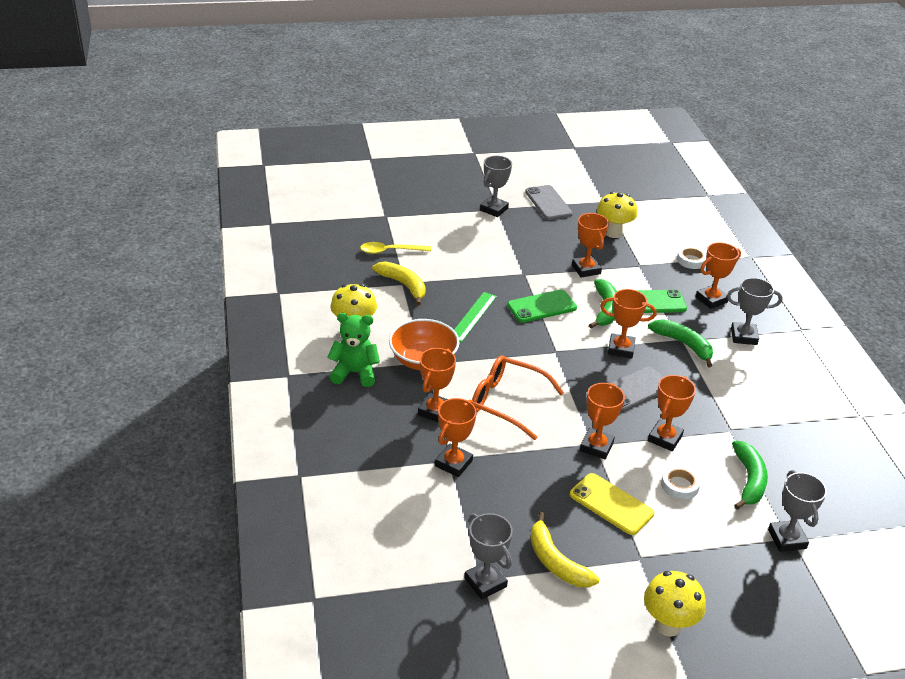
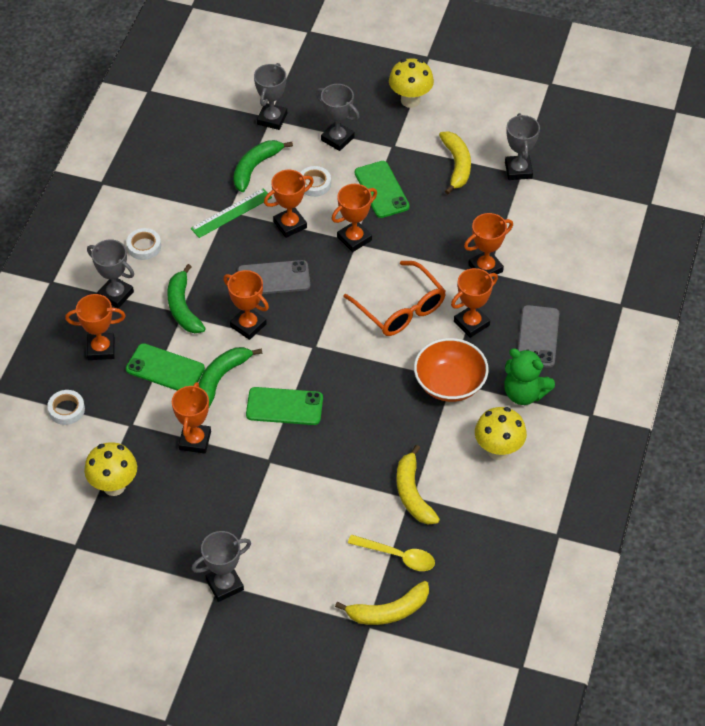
camera: 150 degrees left, 15 degrees up
green ruler [454,292,497,343] -> green ruler moved to [191,188,272,238]
grey phone [525,185,573,220] -> grey phone moved to [518,305,559,368]
yellow phone [570,473,654,535] -> green phone [355,161,410,218]
none -> white tape [126,228,161,260]
none -> grey trophy [316,84,360,151]
none -> yellow banana [335,581,429,625]

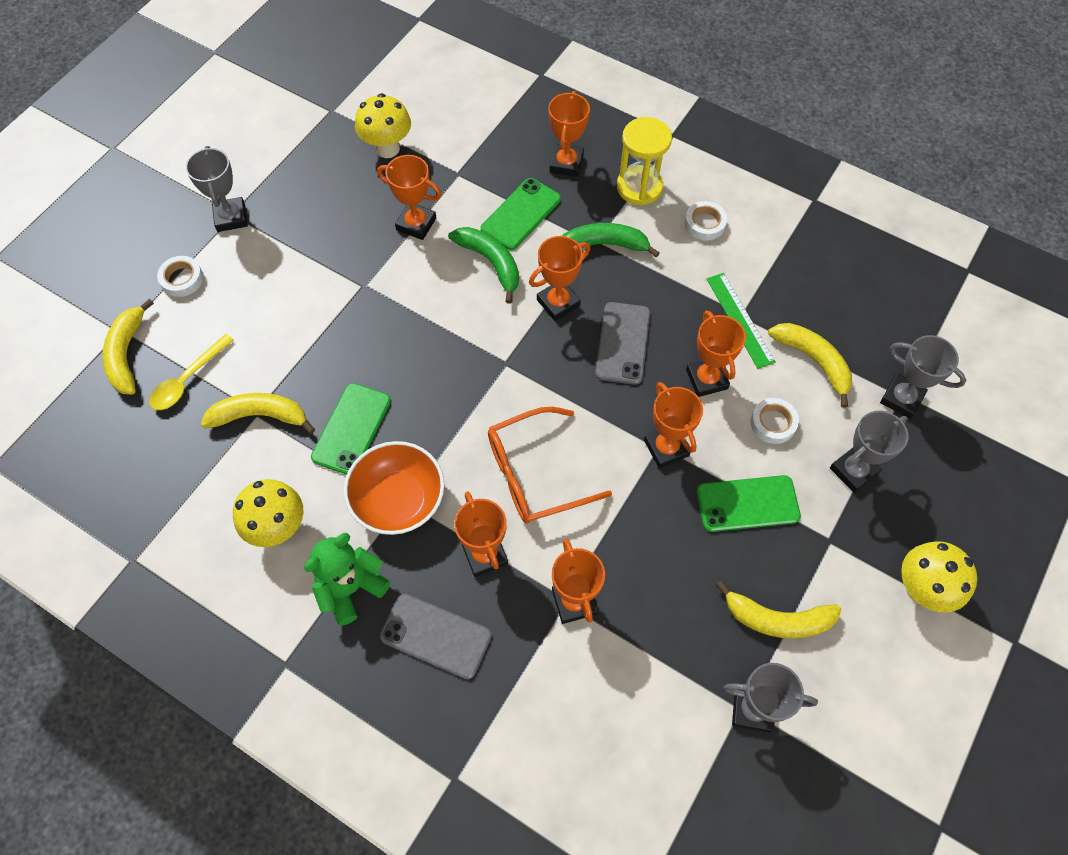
camera: 105 degrees right, 10 degrees up
white tape [47,390,85,425] -> white tape moved to [157,256,203,297]
grey trophy [87,239,134,308] -> yellow hourglass [617,117,672,206]
green banana [233,140,293,192] -> yellow banana [768,323,852,408]
green phone [246,387,323,425] -> green phone moved to [311,383,391,475]

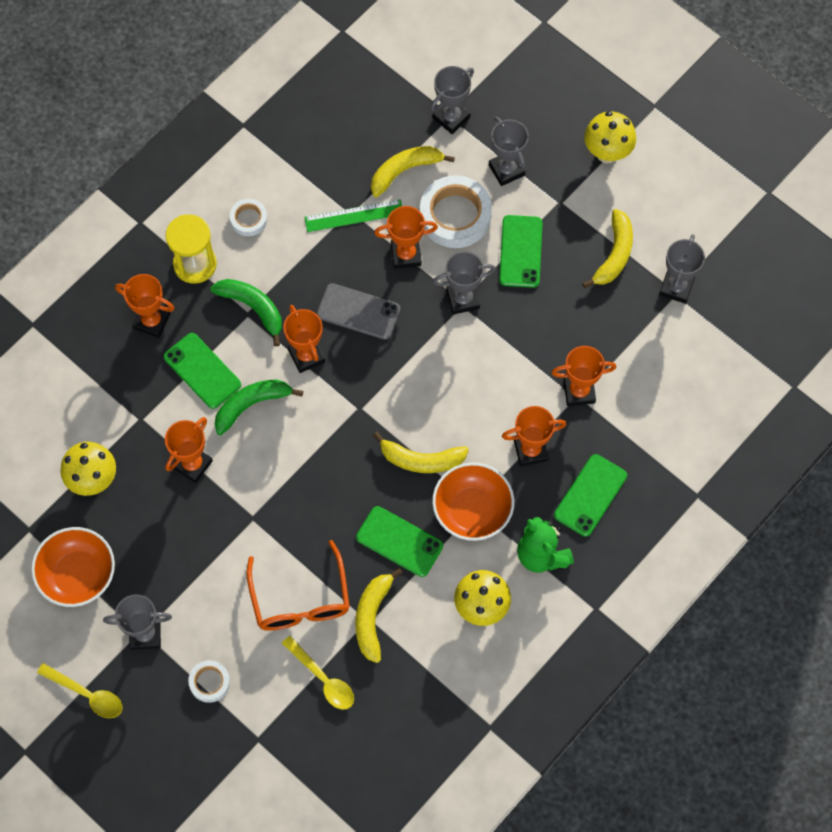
camera: 80 degrees left, 5 degrees up
yellow banana [102,299,154,395] -> yellow banana moved to [373,432,469,473]
grey phone [380,594,492,679] -> green phone [554,454,627,537]
orange glasses [488,407,612,524] -> orange glasses moved to [247,540,350,631]
green banana [562,223,660,258] -> green banana turned 120 degrees clockwise [210,279,282,346]
orange trophy [644,382,703,468] -> grey trophy [433,251,496,315]
white tape [751,398,799,444] -> white tape [420,175,492,248], size x1.93
none -> orange bowl [31,527,115,607]
none -> yellow spoon [37,663,123,718]

